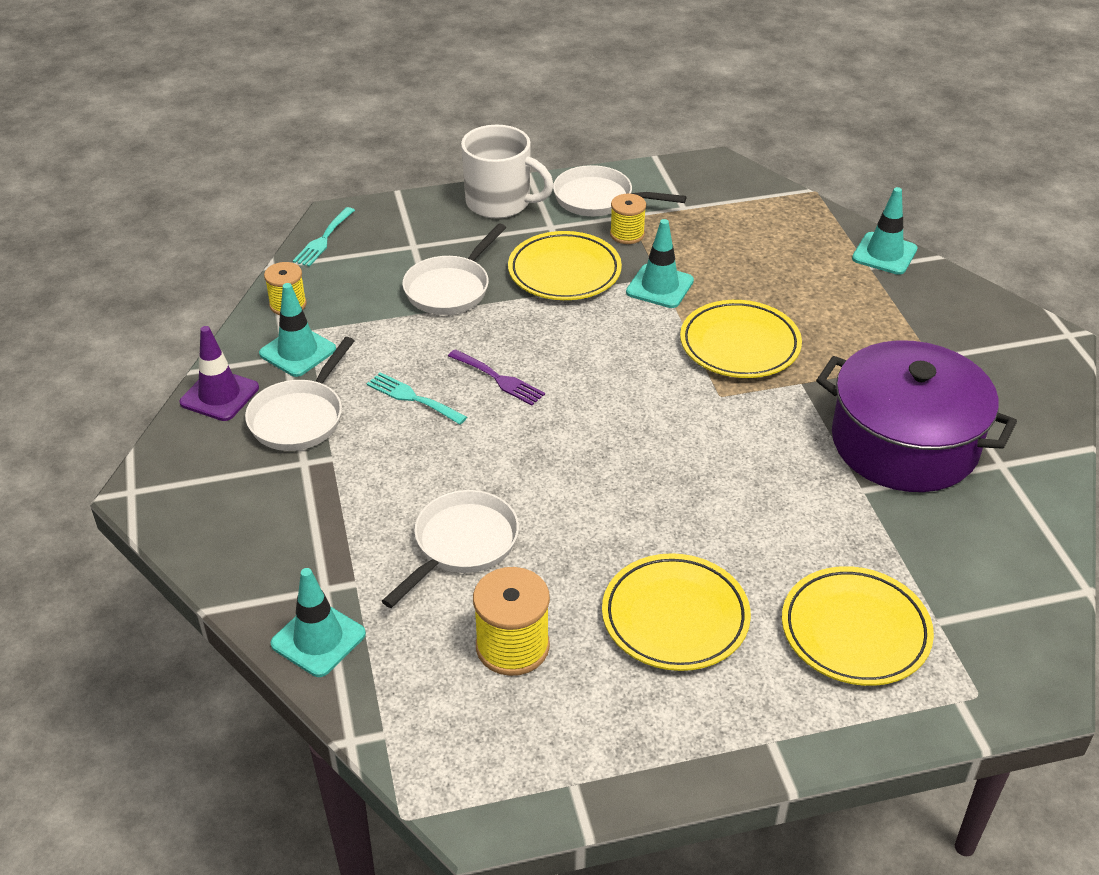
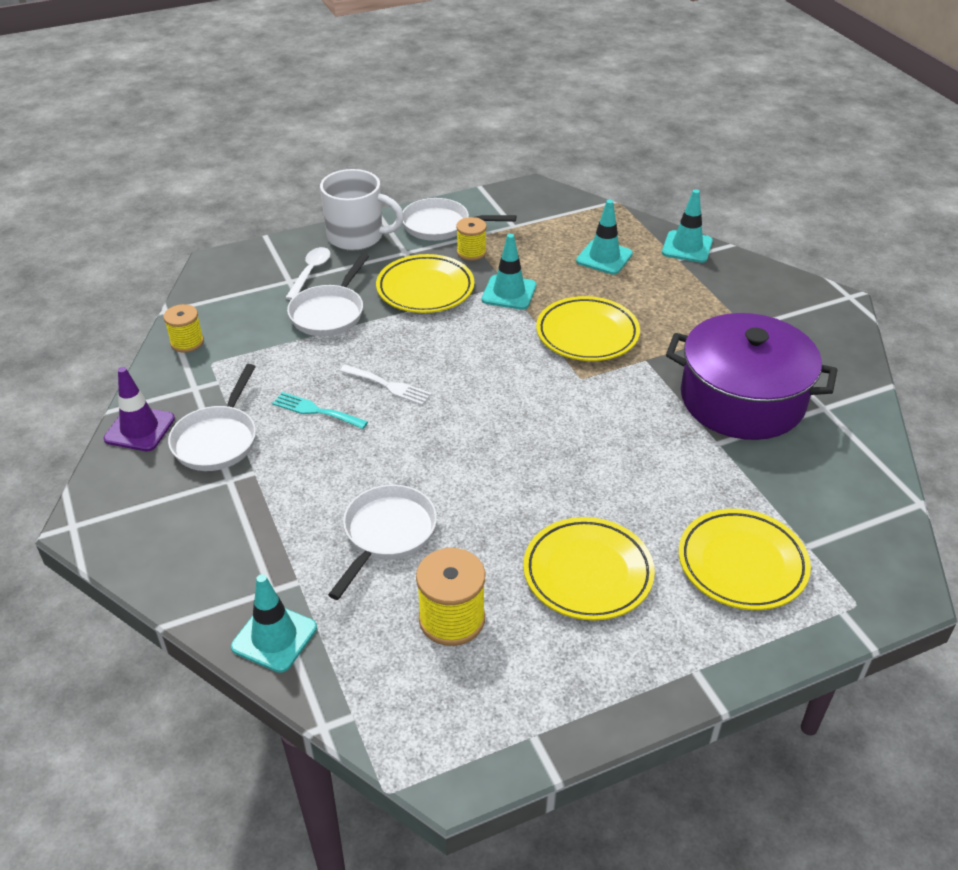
camera: 10 degrees left, 0 degrees up
turquoise traffic cone [259,283,336,377] -> turquoise traffic cone moved to [576,200,633,274]
turquoise fork [293,207,355,267] -> none
purple fork [448,349,545,406] -> white fork [340,365,432,405]
none -> white spoon [285,247,330,300]

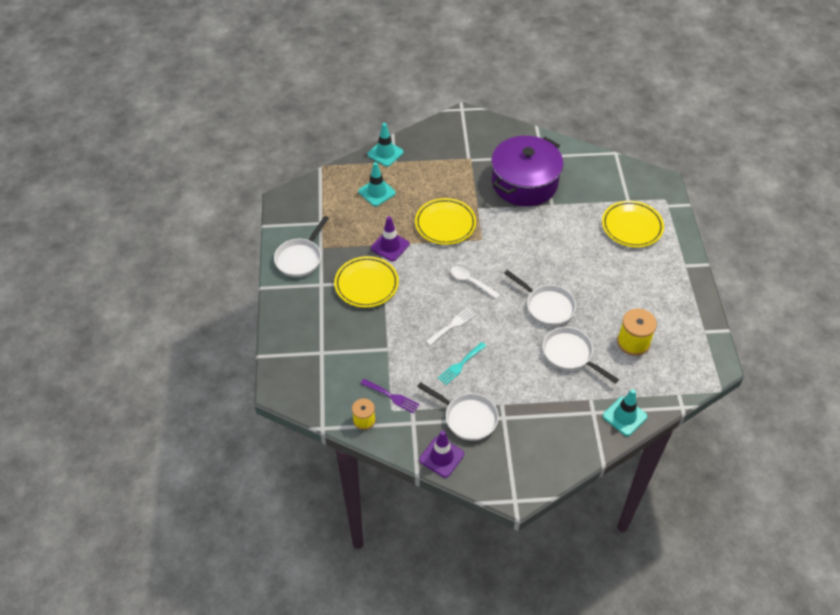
camera: 70 degrees left, 10 degrees up
white spoon [285,247,330,300] -> white spoon moved to [451,266,500,299]
white pan [287,253,369,336] -> white pan moved to [504,270,576,326]
white mug [320,169,404,251] -> none
yellow spool [456,217,487,261] -> none
turquoise traffic cone [482,234,536,310] -> purple traffic cone [371,216,410,261]
yellow plate [523,517,655,620] -> none
none -> purple fork [360,379,420,414]

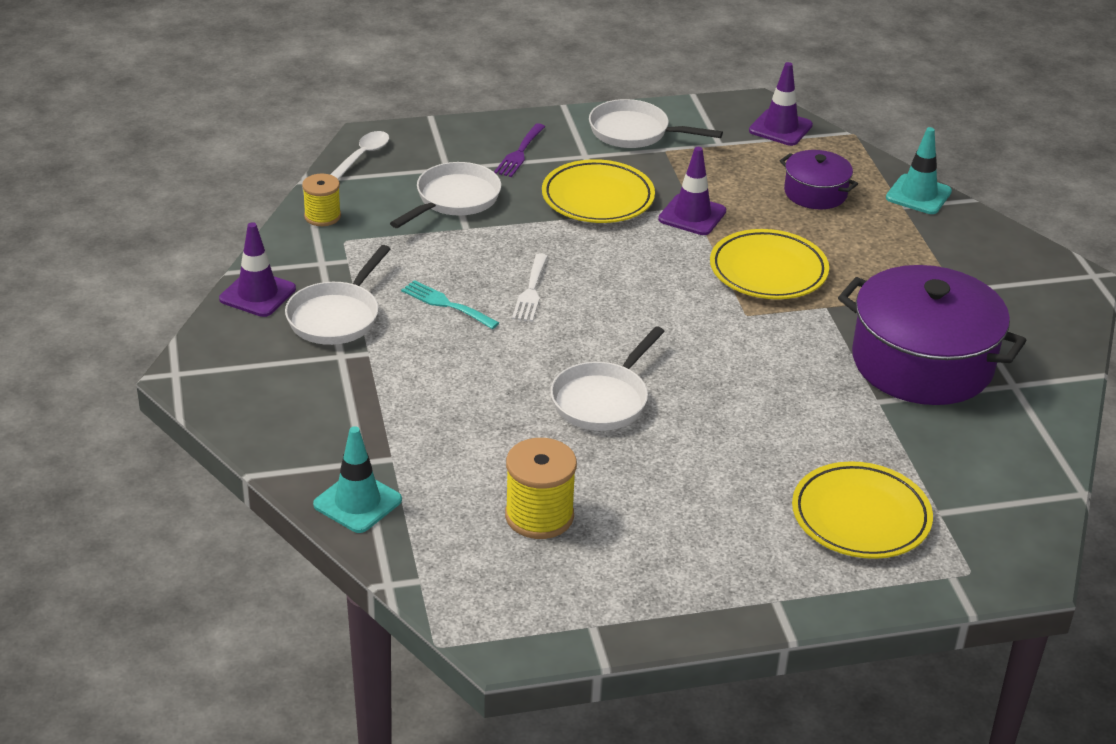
camera: 80 degrees right, 15 degrees down
turquoise traffic cone [358,162,396,207] -> purple pot [780,150,858,209]
purple fork [360,379,420,414] -> purple fork moved to [494,123,545,177]
white fork [426,308,476,345] -> white fork turned 60 degrees clockwise [512,253,548,322]
white spoon [451,266,500,299] -> white spoon moved to [330,131,389,180]
white pan [543,327,619,384] -> white pan moved to [390,162,501,228]
none -> purple traffic cone [749,62,813,146]

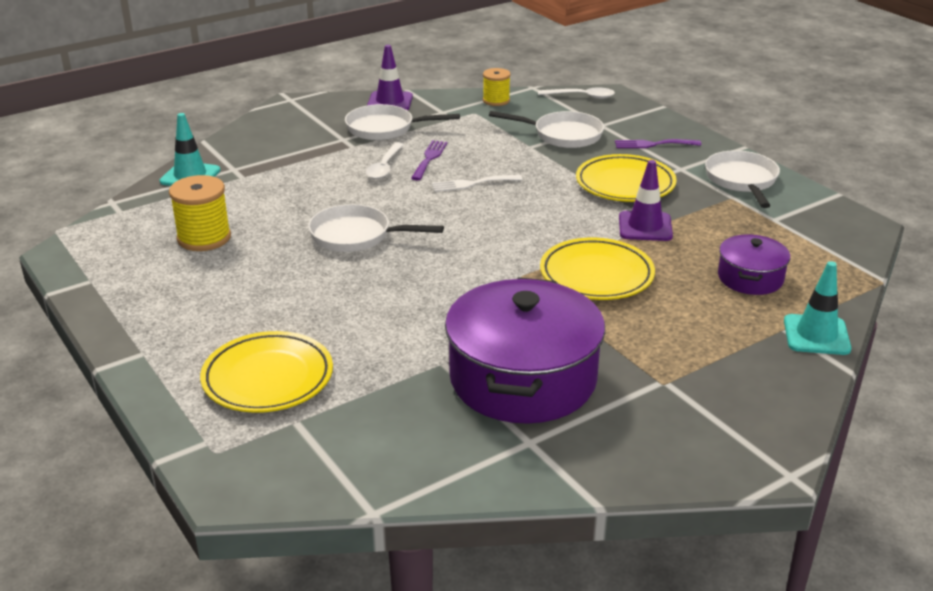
camera: 70 degrees right, 5 degrees down
turquoise fork [401,280,499,329] -> purple fork [411,140,448,180]
purple traffic cone [749,62,813,146] -> none
none -> white spoon [366,142,404,179]

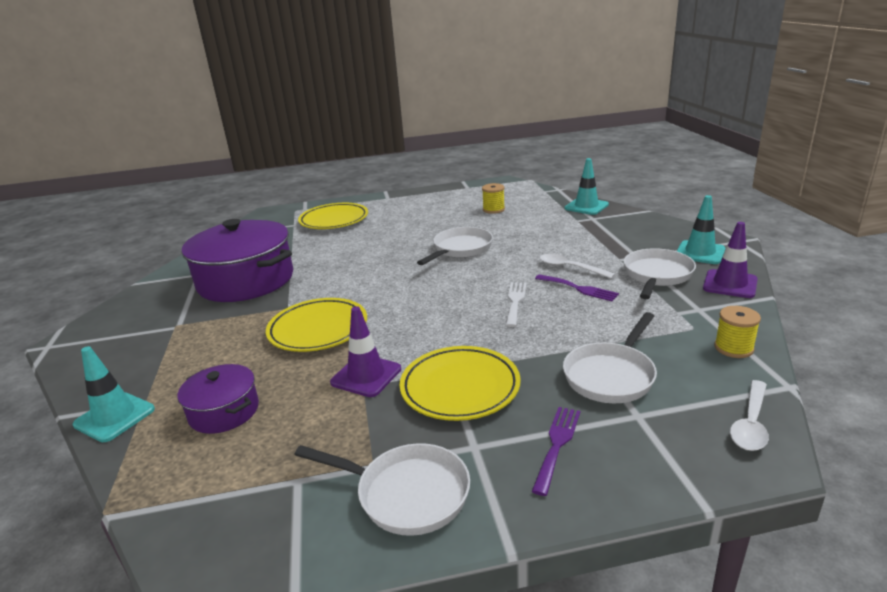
camera: 115 degrees right, 5 degrees down
yellow spool [169,175,231,251] -> yellow spool [482,183,505,214], size x0.64
none -> turquoise traffic cone [677,195,726,264]

